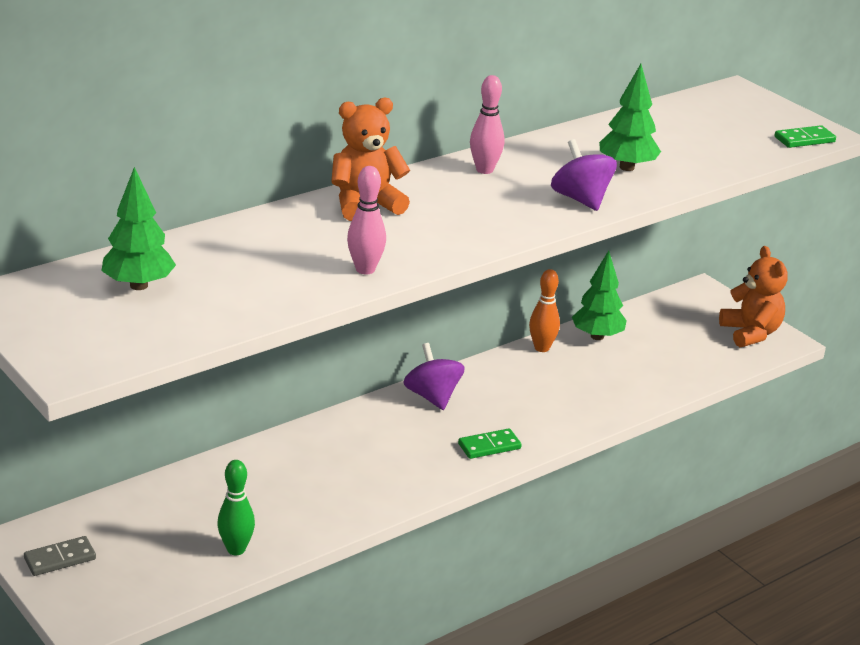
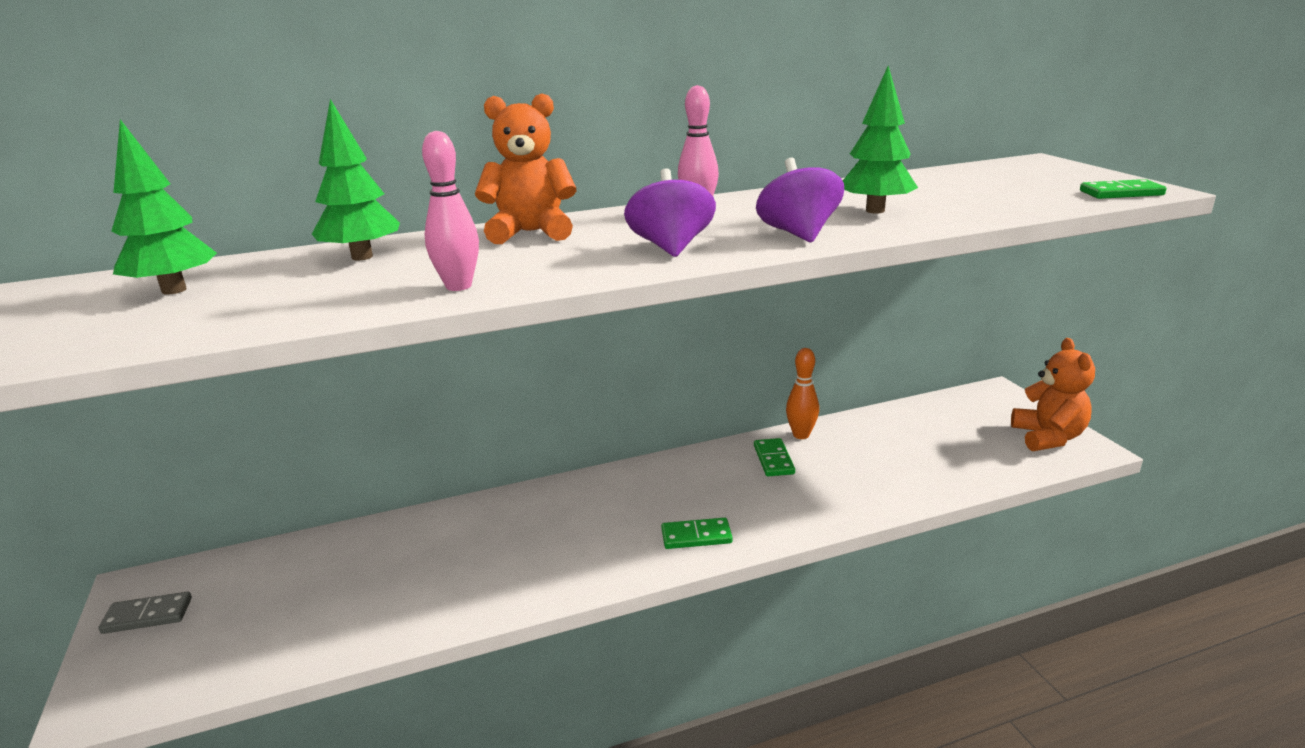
camera: 20 degrees right, 5 degrees down
green bowling pin [217,460,255,555] -> none
purple spinning top [403,343,465,410] -> purple spinning top moved to [624,168,716,257]
green tree [572,250,627,340] -> green tree moved to [312,99,400,260]
none -> green domino [754,438,795,476]

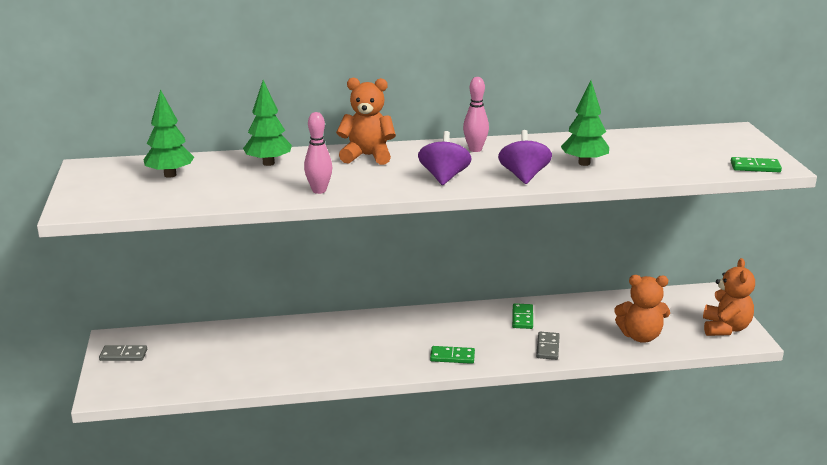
camera: 10 degrees right, 0 degrees up
orange bowling pin [786,348,819,439] -> none
none -> grey domino [536,332,560,360]
none -> orange teddy bear [614,275,670,343]

